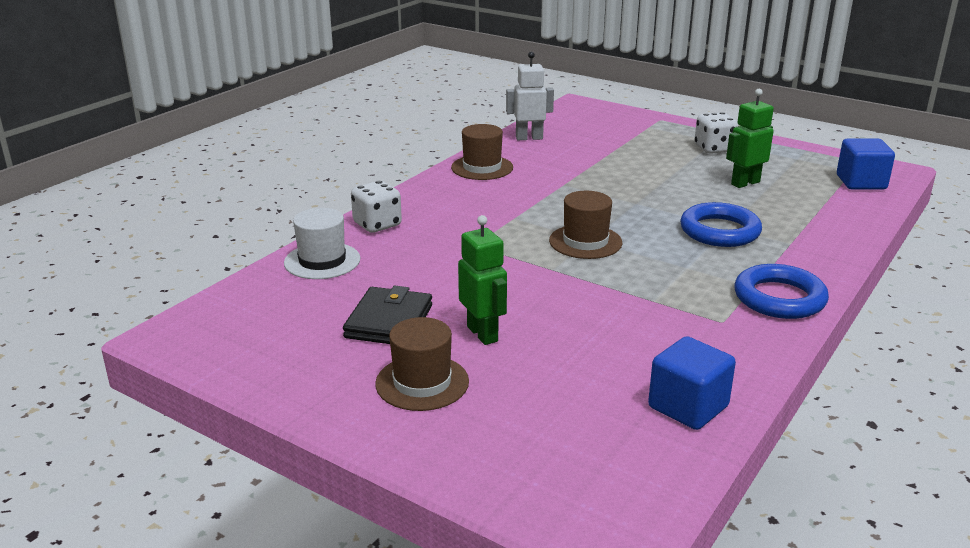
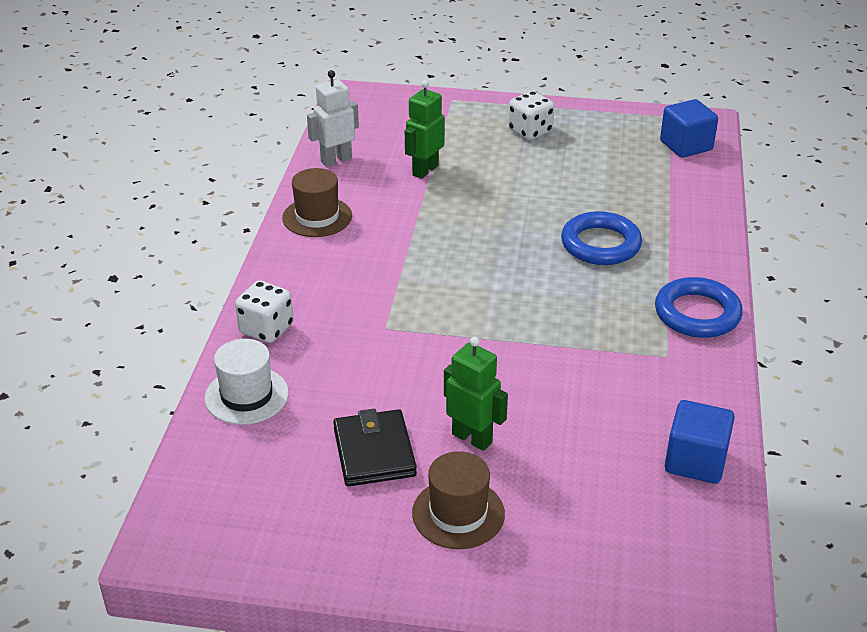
camera: 25 degrees left, 10 degrees up
brown hat [549,191,623,259] -> none
green robot [726,89,774,188] -> green robot moved to [405,80,445,179]

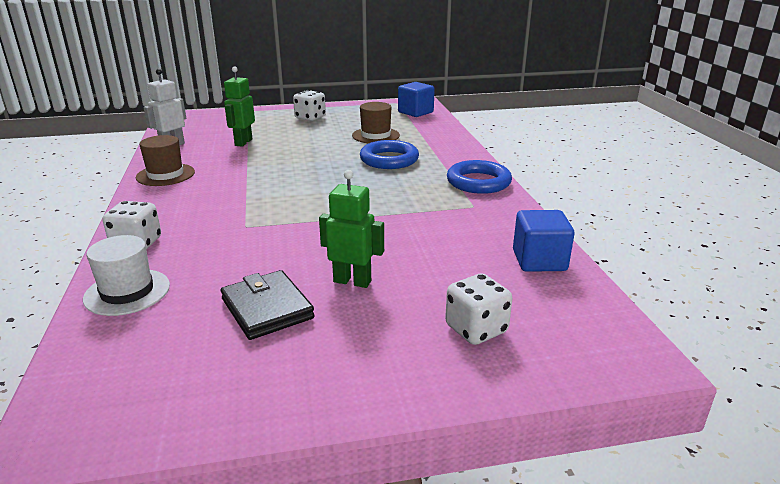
camera: 20 degrees left, 10 degrees down
brown hat [412,451,505,549] -> brown hat moved to [352,102,400,143]
none -> white dice [445,274,513,345]

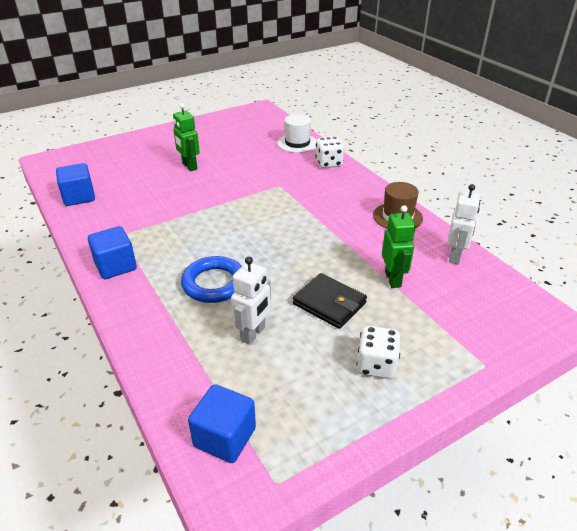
camera: 160 degrees right, 10 degrees up
black wallet [221,270,315,340] -> black wallet moved to [293,273,367,329]
green robot [319,170,384,288] -> green robot turned 60 degrees clockwise [173,103,200,171]
brown hat [352,102,400,143] -> white robot [231,257,271,345]
white dice [445,274,513,345] -> none
blue ring [447,160,512,194] -> blue cube [88,226,137,279]

